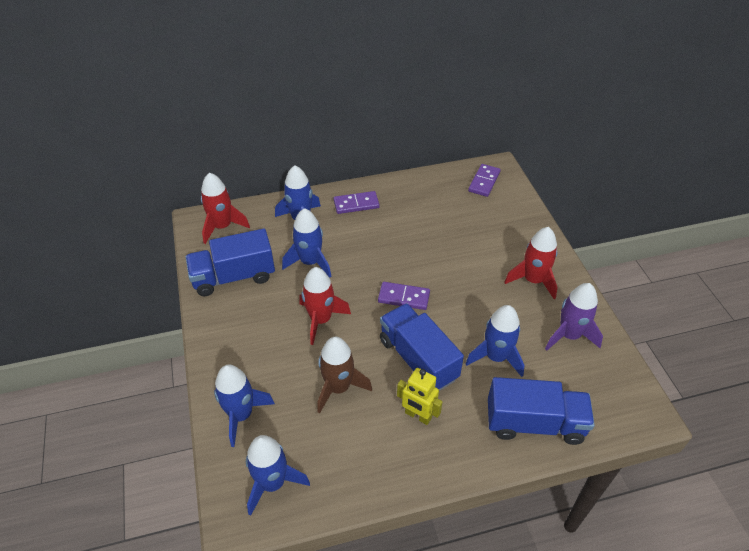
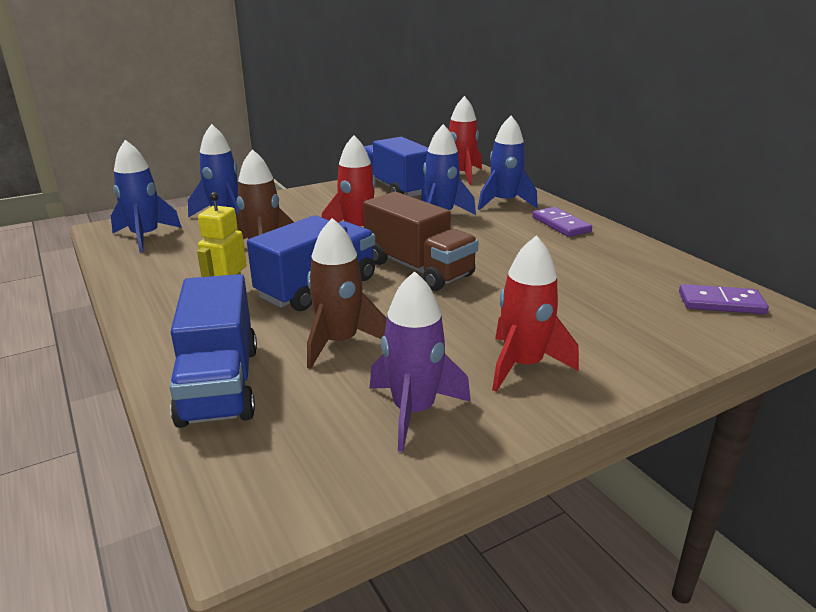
camera: 75 degrees right, 20 degrees down
purple domino [378,282,430,310] -> brown truck [363,192,479,291]
blue rocket [466,305,525,377] -> brown rocket [307,218,387,369]

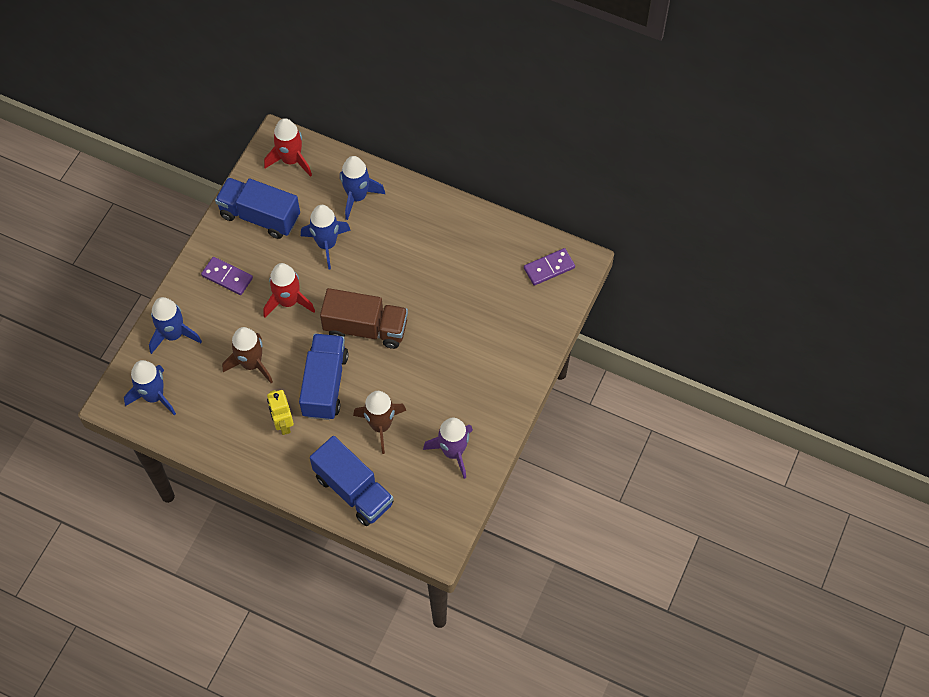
camera: 35 degrees left, 35 degrees up
red rocket [492,235,579,392] -> none
purple domino [532,207,592,237] -> purple domino moved to [201,257,253,295]

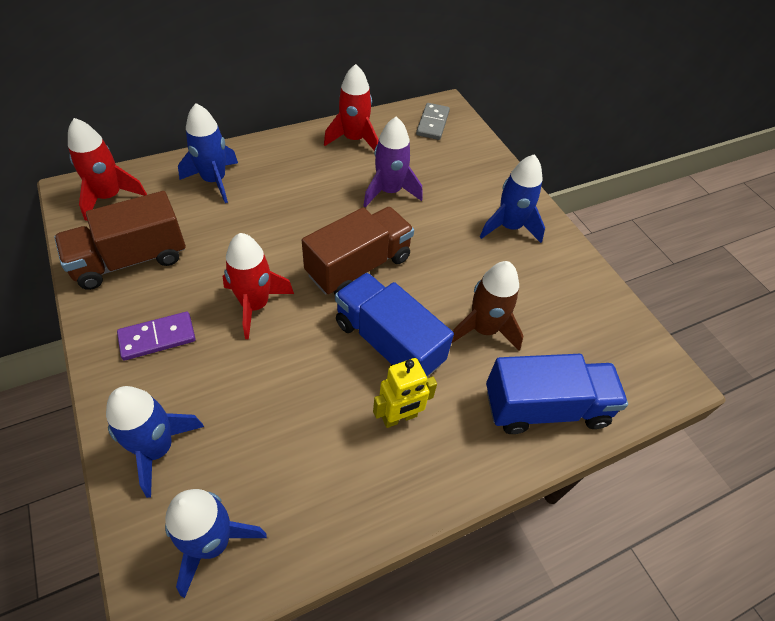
camera: 55 degrees left, 10 degrees down
blue truck [215,178,300,239] -> brown truck [54,191,186,290]
brown rocket [222,327,273,383] -> none
yellow robot [267,390,294,435] -> yellow robot turned 45 degrees counterclockwise [373,358,437,428]
blue rocket [301,205,351,270] -> blue rocket moved to [480,154,545,243]
purple rocket [423,418,473,479] -> purple rocket moved to [363,116,423,207]
purple domino [524,248,575,286] -> grey domino [416,103,450,140]
none -> red rocket [324,64,379,151]

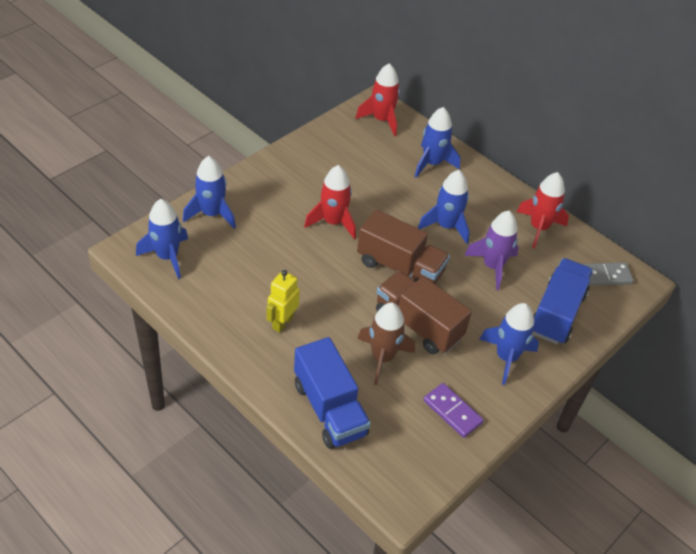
camera: 70 degrees right, 5 degrees down
brown truck [54,191,186,290] -> brown truck moved to [376,271,472,354]
purple domino [117,312,196,360] -> purple domino moved to [423,383,484,438]
blue truck [335,273,454,377] -> blue truck moved to [533,258,593,344]
yellow robot [373,358,437,428] -> yellow robot turned 75 degrees clockwise [267,270,300,333]
none -> blue rocket [418,170,470,244]

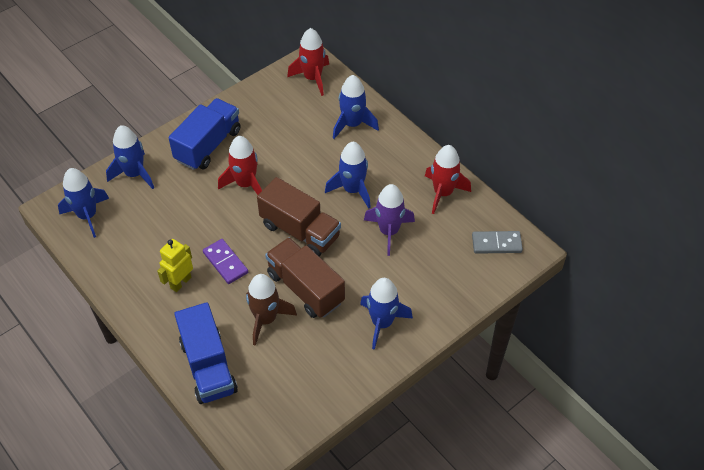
camera: 10 degrees right, 5 degrees up
purple domino [423,383,484,438] -> purple domino moved to [203,239,248,284]
blue truck [533,258,593,344] -> blue truck moved to [169,98,241,170]

